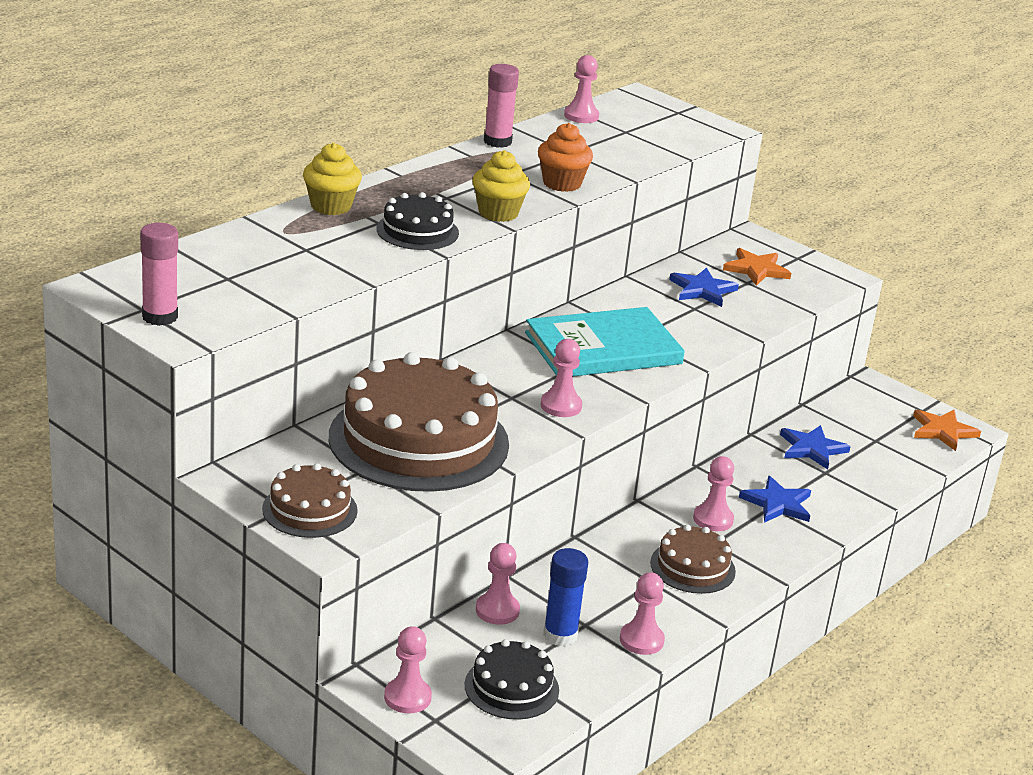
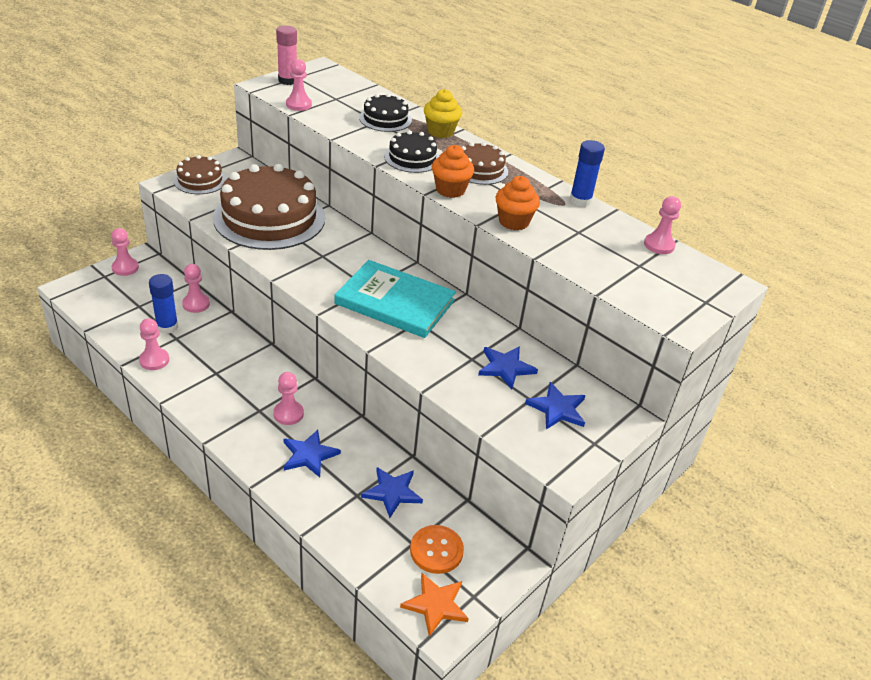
camera: 90 degrees right, 10 degrees up
black cake [465,639,559,720] -> black cake moved to [359,93,412,132]
yellow cupcake [472,150,530,222] -> orange cupcake [432,145,474,198]
pink glue stick [484,64,519,148] -> blue glue stick [570,140,605,207]
turquoise book [525,307,685,376] -> turquoise book turned 45 degrees counterclockwise [334,260,456,338]
pink pawn [541,339,582,417] -> pink pawn moved to [286,59,312,111]
brown cake [650,525,736,594] -> brown cake moved to [461,142,508,185]
orange star [723,248,791,286] -> blue star [525,382,585,430]
none -> orange button [410,525,464,574]

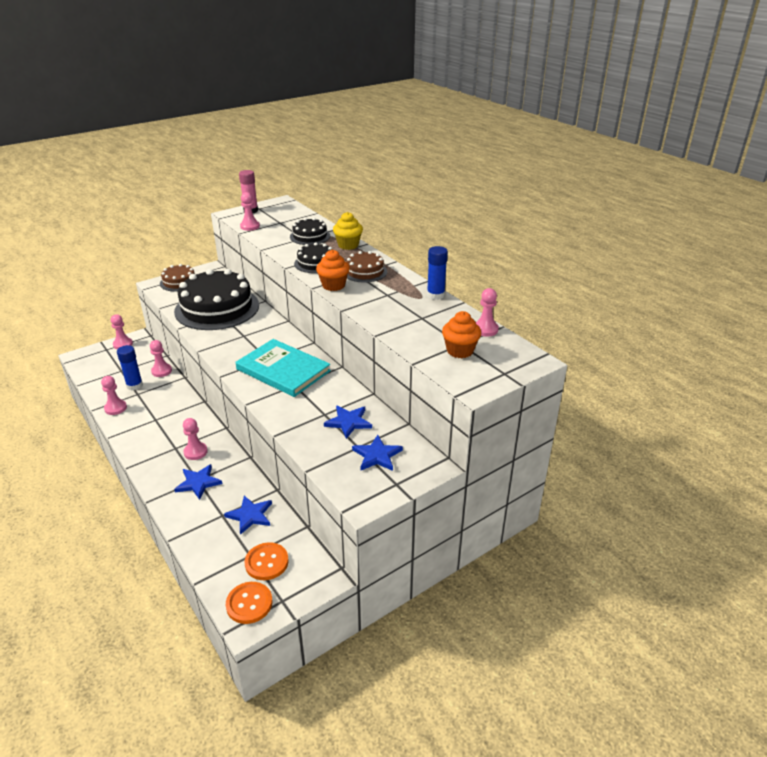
camera: 15 degrees right, 5 degrees down
brown cake [213,164,325,250] -> black cake [174,269,259,330]
orange star [400,573,469,637] -> orange button [226,582,273,624]
orange cupcake [495,176,540,230] -> orange cupcake moved to [442,311,481,358]

